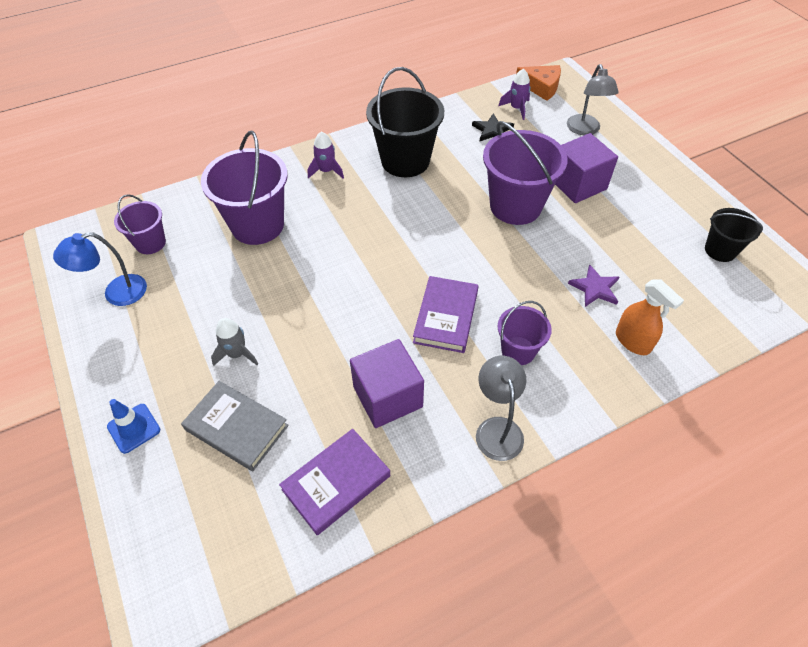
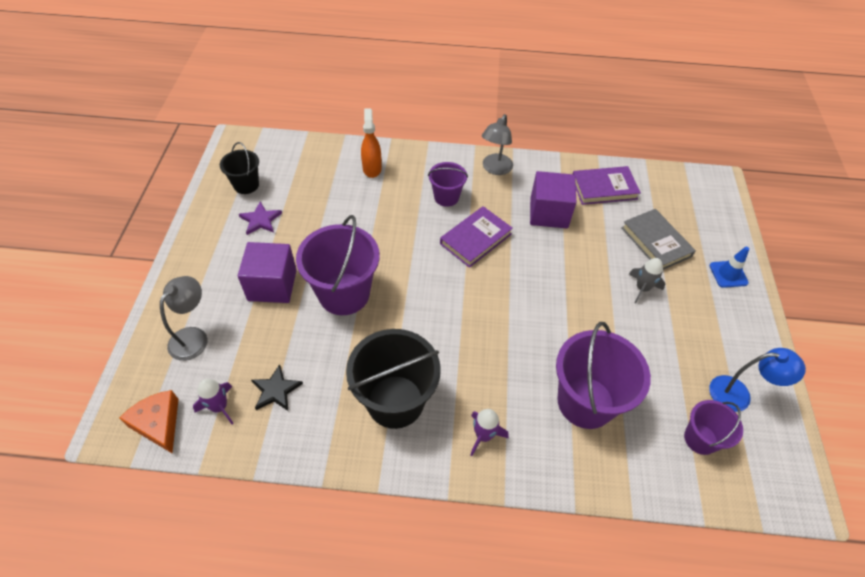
camera: 150 degrees left, 0 degrees up
purple star [568,265,619,307] -> purple star moved to [239,201,282,235]

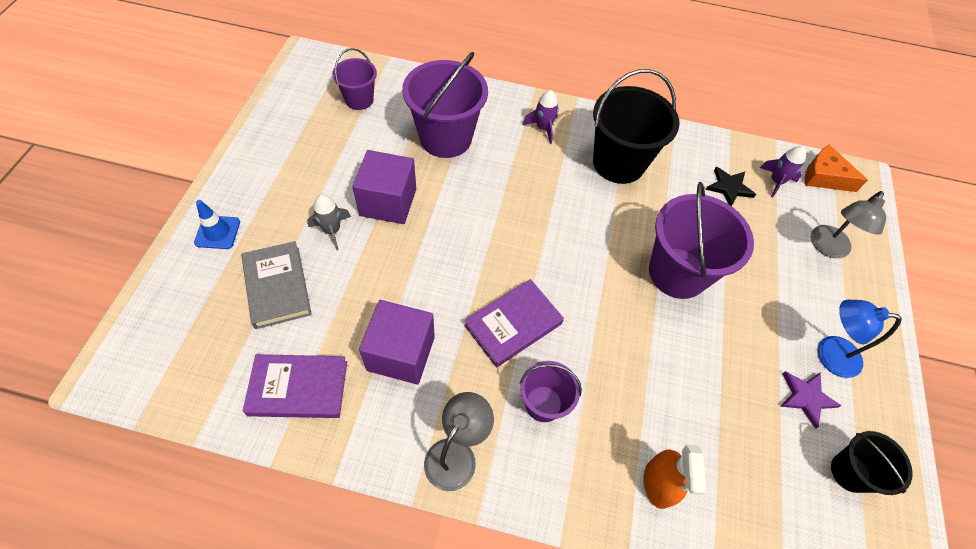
camera: 175 degrees left, 5 degrees up
orange cheese [119,390,178,453] -> orange cheese turned 150 degrees clockwise [805,145,868,192]
purple cube [238,242,297,303] -> purple cube moved to [352,150,416,224]
blue lamp [709,348,806,412] -> blue lamp moved to [818,300,902,378]

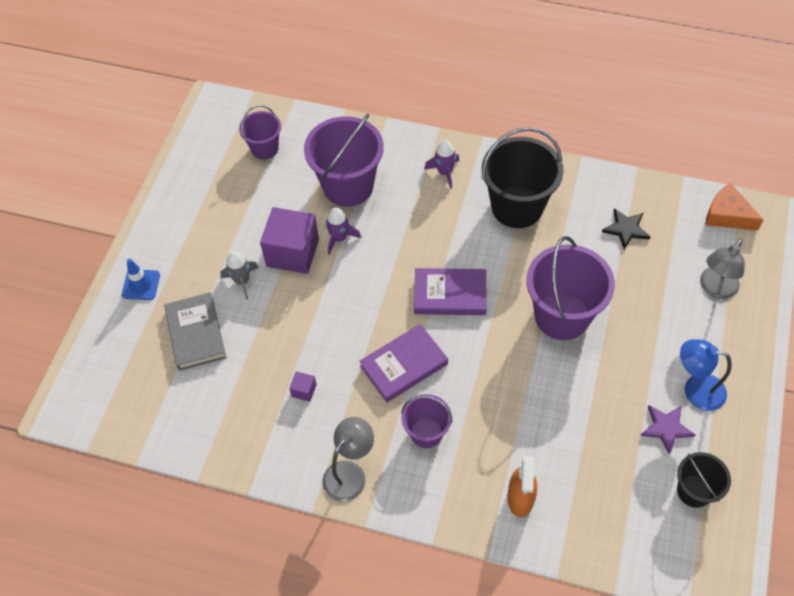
camera: 10 degrees right, 0 degrees up
purple book [243,354,347,418] -> purple book moved to [414,268,487,315]
purple cube [359,300,435,384] -> purple cube [289,371,317,402], size x0.42
purple rocket [760,146,806,197] -> purple rocket moved to [326,208,361,255]

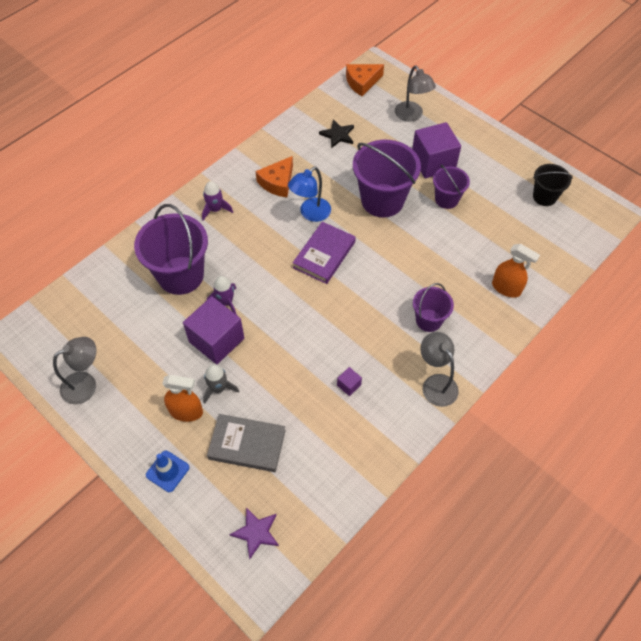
camera: 65 degrees left, 0 degrees up
purple bucket [239,105,281,159] -> purple bucket moved to [433,164,470,209]
purple book [359,324,448,402] -> none
black bucket [482,127,564,228] -> orange cheese [256,156,293,197]
purple star [641,405,695,455] -> purple star moved to [229,508,279,559]
blue lamp [680,339,732,411] -> blue lamp moved to [288,167,331,222]
none -> grey lamp [53,337,96,404]
none -> orange spray bottle [162,375,203,422]
none -> purple cube [412,122,461,178]

